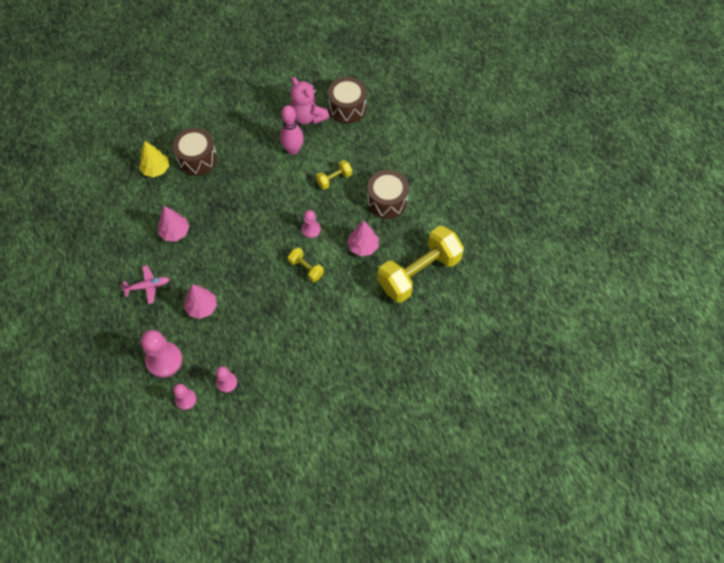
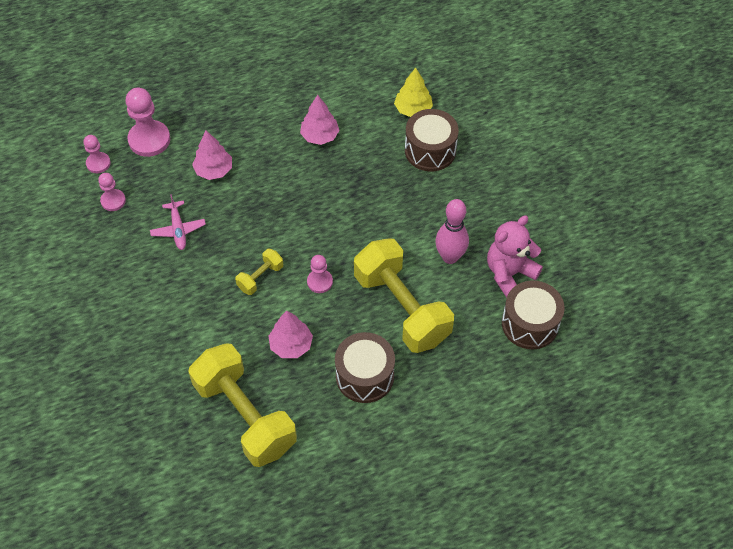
camera: 90 degrees right, 5 degrees down
pink plane [120,265,170,304] -> pink plane moved to [150,194,206,250]
yellow dumbbell [316,160,352,190] -> yellow dumbbell [354,238,454,353], size x2.27

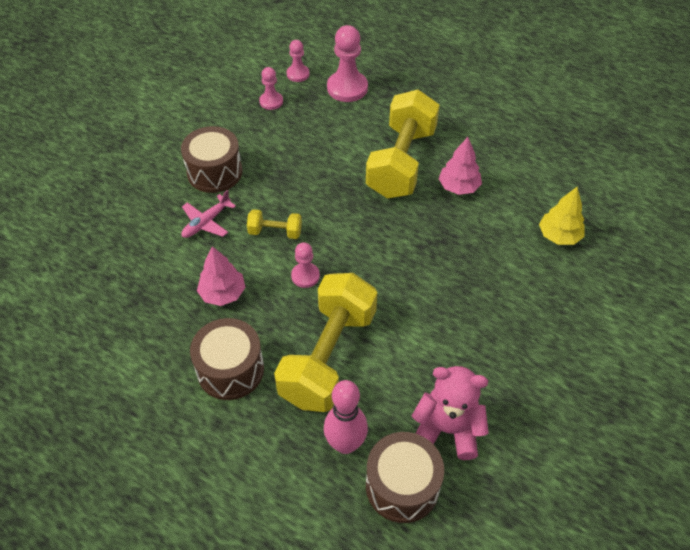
camera: 55 degrees right, 5 degrees down
pink plane [150,194,206,250] -> pink plane moved to [181,190,236,238]
yellow dumbbell [188,343,297,467] -> yellow dumbbell moved to [366,90,440,198]
pink tree [192,130,232,180] -> none
brown drum [405,109,459,171] -> brown drum moved to [181,126,242,193]
pink bowling pin [435,199,469,264] -> pink bowling pin moved to [324,380,368,454]

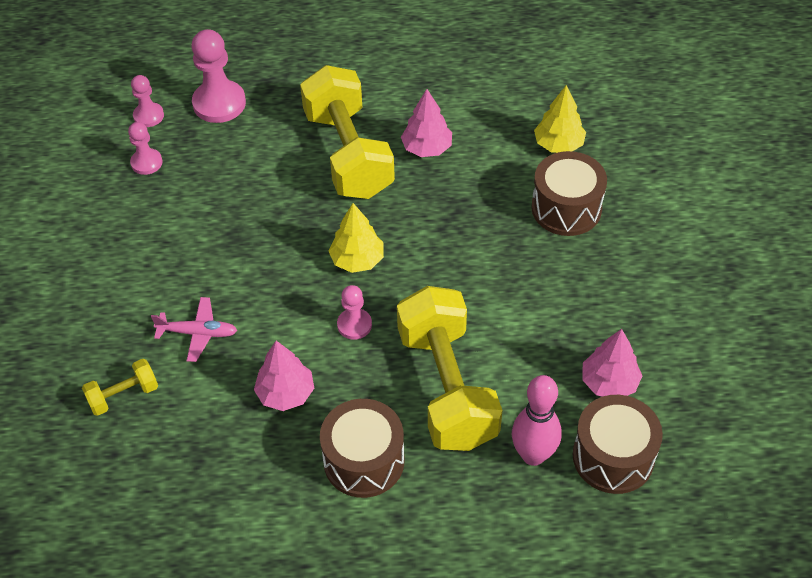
camera: 35 degrees left, 0 degrees up
brown drum [181,126,242,193] -> brown drum moved to [531,151,607,236]
pink plane [181,190,236,238] -> pink plane turned 90 degrees counterclockwise [151,297,237,362]
yellow dumbbell [247,209,302,239] -> yellow dumbbell moved to [82,359,158,416]
pink teddy bear [411,366,489,460] -> pink tree [582,329,642,397]
none -> yellow tree [329,203,384,273]

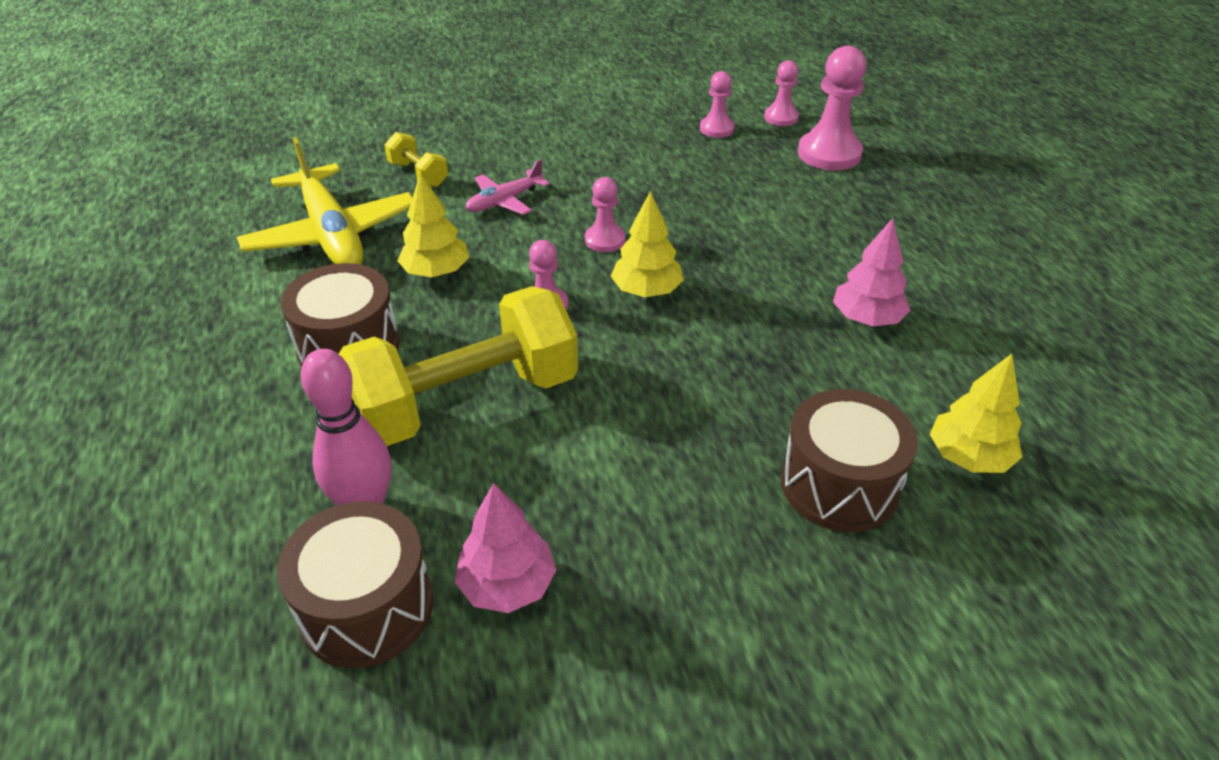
camera: 75 degrees right, 10 degrees down
pink plane [151,297,237,362] -> pink plane turned 60 degrees clockwise [466,159,550,215]
pink tree [254,341,314,411] -> yellow tree [397,174,469,277]
yellow dumbbell [300,65,395,199] -> none
none -> yellow plane [237,137,413,265]
none -> pink pawn [585,177,625,252]

